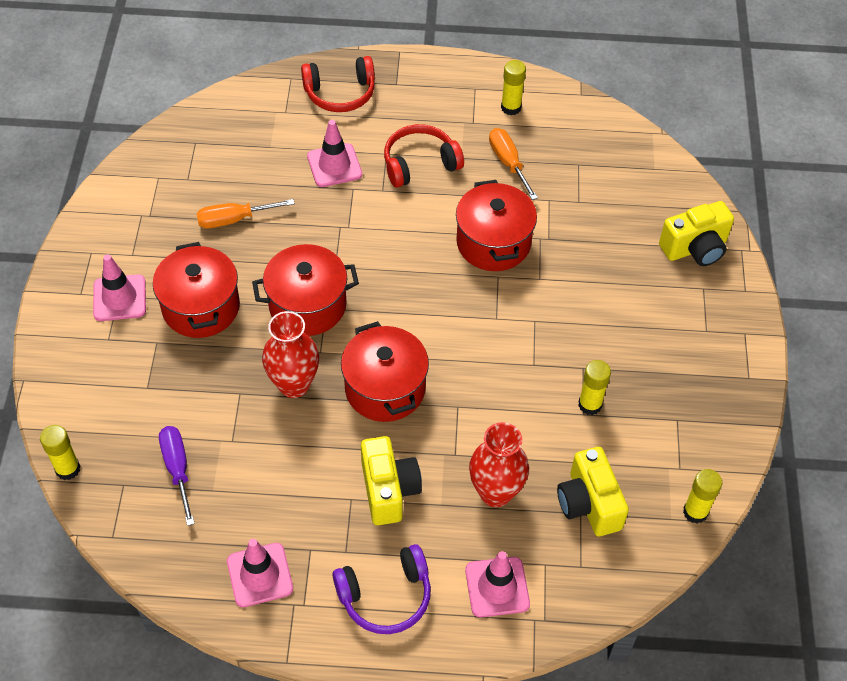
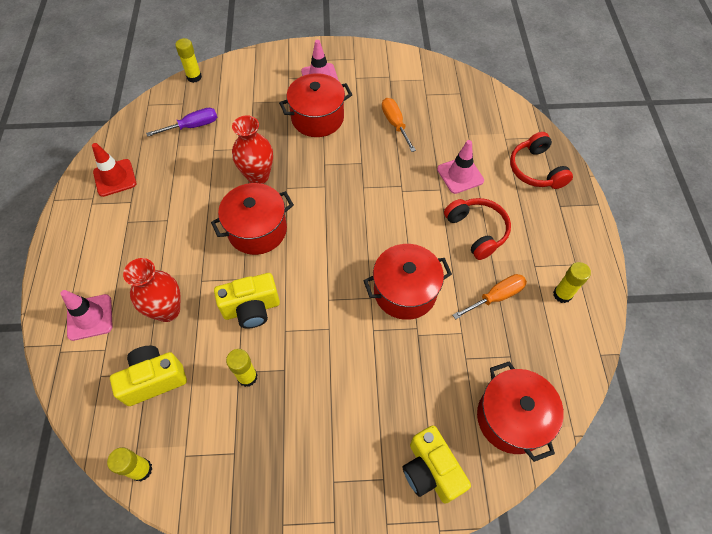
camera: 85 degrees right, 5 degrees up
pink traffic cone [227,539,293,607] -> red traffic cone [92,143,136,197]
red pot [252,244,359,336] -> red pot moved to [477,361,564,462]
purple headphones [332,544,431,634] -> none
yellow camera [361,436,422,525] -> yellow camera moved to [214,273,280,329]

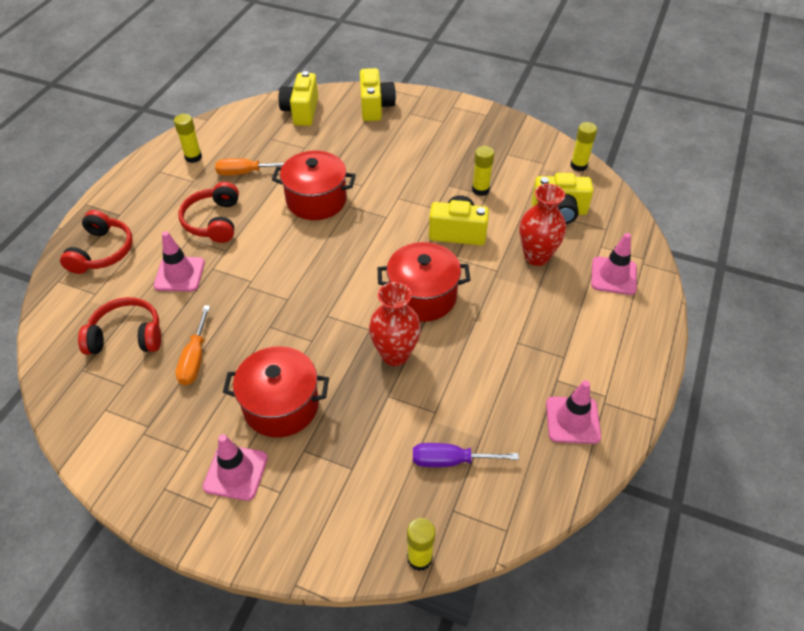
camera: 155 degrees left, 10 degrees down
red traffic cone [92,143,136,197] -> pink traffic cone [546,380,601,444]
red pot [477,361,564,462] -> yellow camera [279,71,318,126]
none -> red headphones [78,297,161,355]

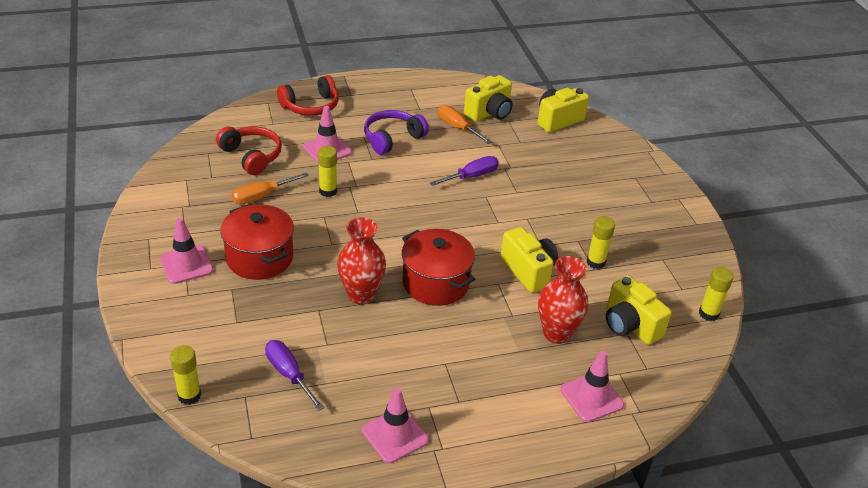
camera: 50 degrees right, 10 degrees down
yellow glue stick [174,114,202,163] -> yellow glue stick moved to [318,146,337,197]
red headphones [178,182,239,243] -> purple headphones [364,110,429,155]
red pot [272,151,356,220] -> purple screwdriver [430,156,499,186]
yellow camera [360,68,396,121] -> yellow camera moved to [464,75,513,122]

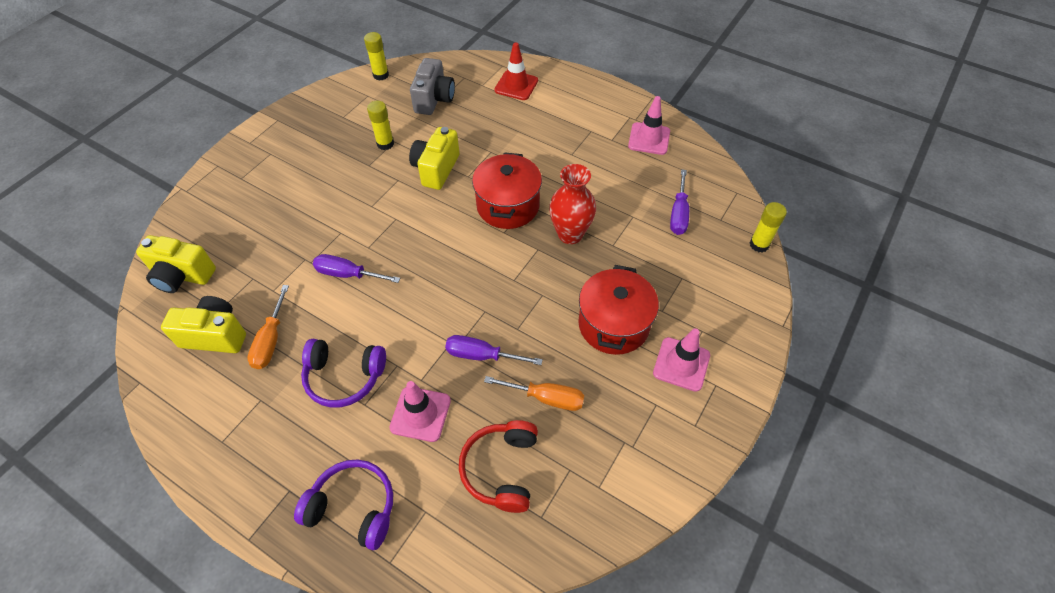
camera: 130 degrees left, 15 degrees up
red headphones [277,75,339,116] -> purple headphones [294,459,393,550]
yellow glue stick [318,146,337,197] -> purple screwdriver [445,335,543,365]
red vase [538,256,588,344] -> none
pink traffic cone [560,351,624,422] -> red traffic cone [494,42,538,100]
yellow camera [606,276,672,345] -> grey camera [410,58,455,115]

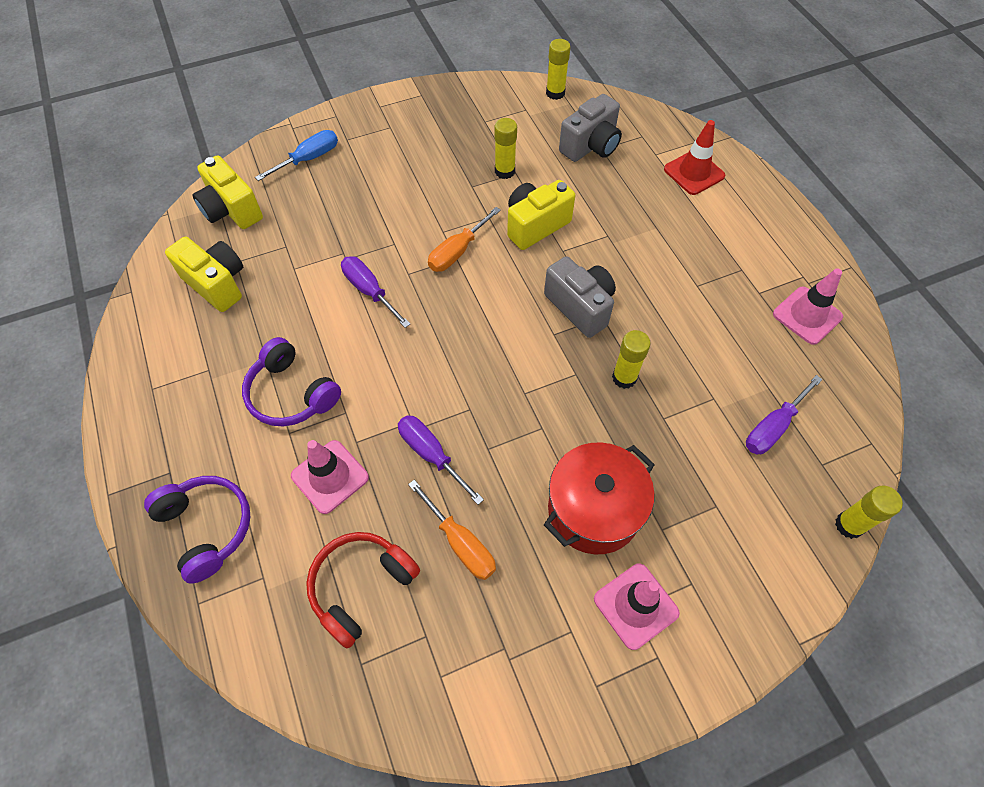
camera: 35 degrees right, 5 degrees up
orange screwdriver [247,285,289,369] -> orange screwdriver moved to [428,207,501,272]
red pot [472,152,542,229] -> grey camera [544,256,616,338]
red vase [549,164,596,244] -> yellow glue stick [612,330,651,389]
none -> blue screwdriver [255,130,338,181]

